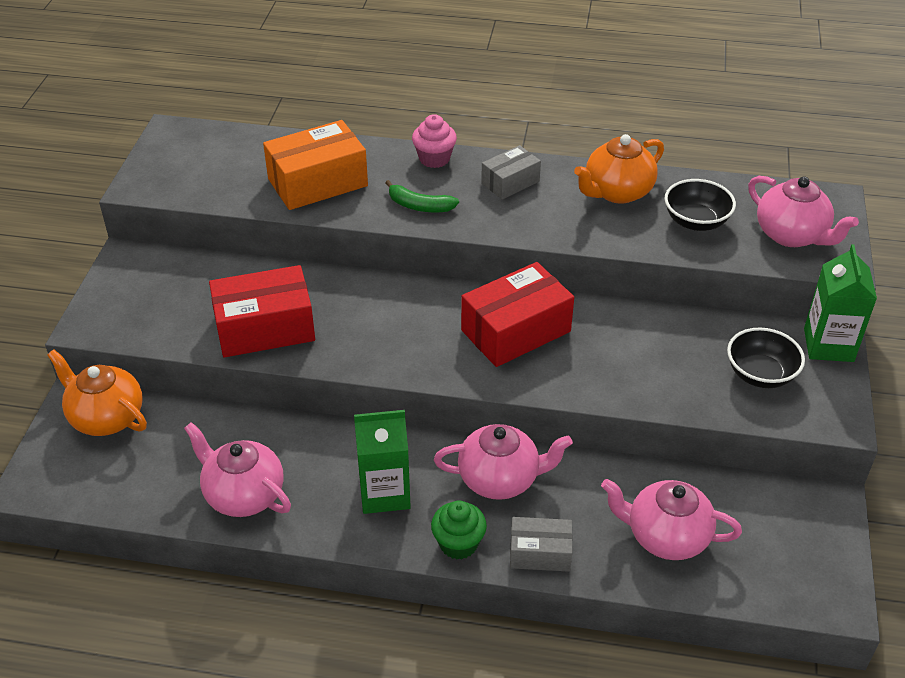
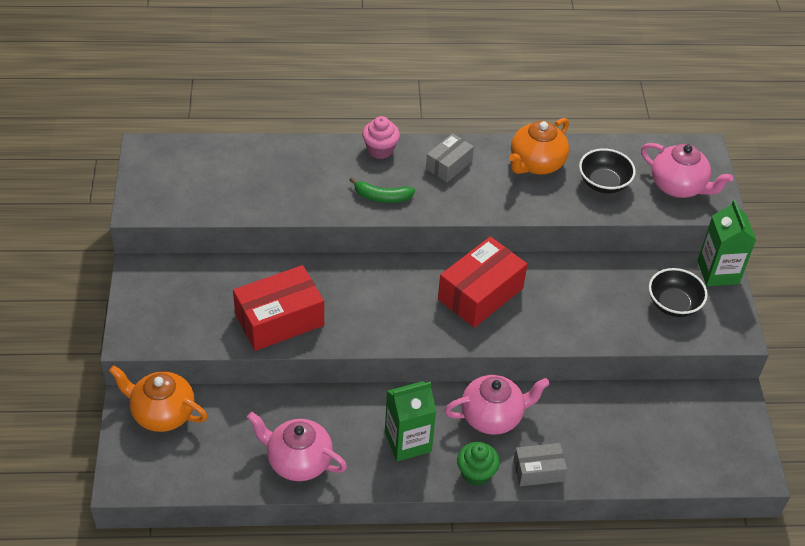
camera: 15 degrees left, 5 degrees up
orange box [263,120,368,210] -> none
pink teapot [601,479,742,560] -> none

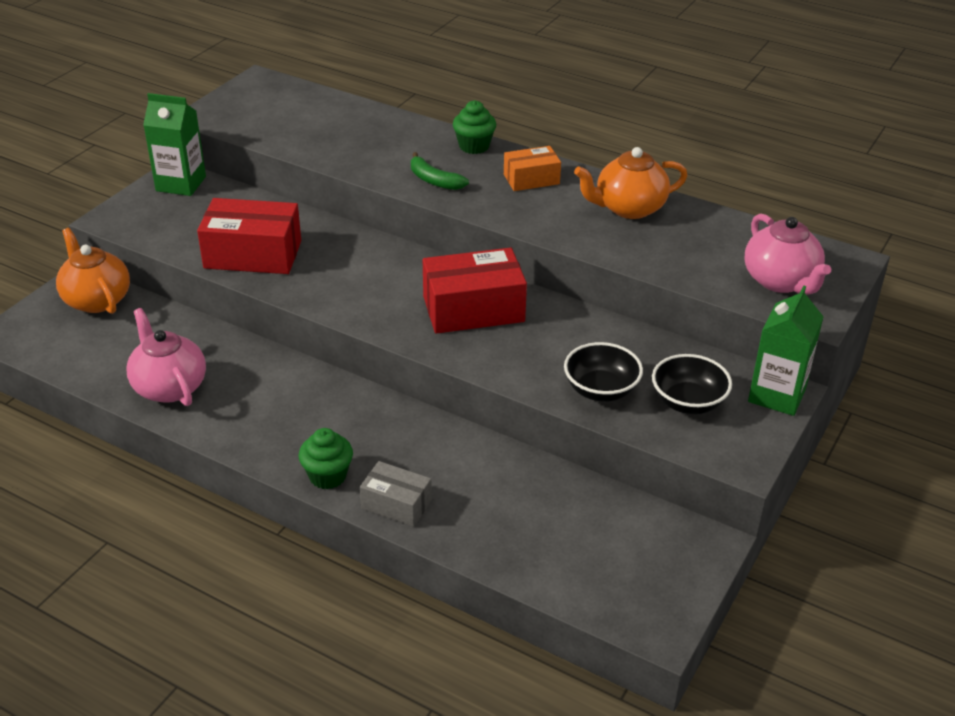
camera: 35 degrees right, 10 degrees down
pink cupcake [362,116,400,159] -> green cupcake [453,100,496,154]
green carton [385,381,436,462] -> green carton moved to [143,93,206,196]
grey box [426,133,474,182] -> orange box [504,146,561,191]
pink teapot [444,375,550,435] -> none
black bowl [579,148,636,193] -> black bowl moved to [564,342,643,402]

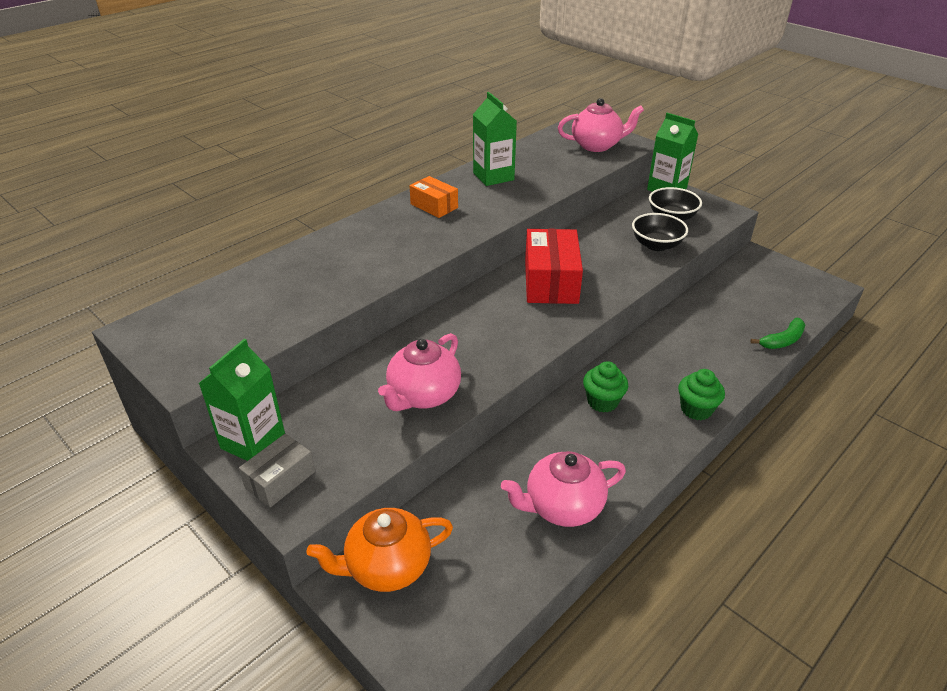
camera: 75 degrees left, 0 degrees up
red box [197,198,301,274] -> pink teapot [378,333,461,411]
grey box [360,461,432,527] -> grey box moved to [239,434,315,508]
green banana [411,152,469,190] -> green banana moved to [750,318,805,349]
green cupcake [453,100,496,154] -> green cupcake moved to [583,361,628,413]
orange box [504,146,561,191] -> orange box turned 45 degrees counterclockwise [410,176,458,218]
orange teapot [574,147,688,219] -> green carton [473,92,517,186]

